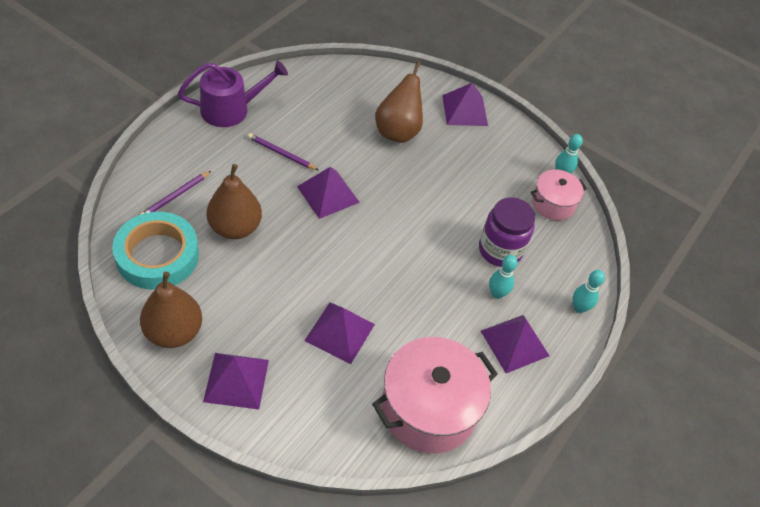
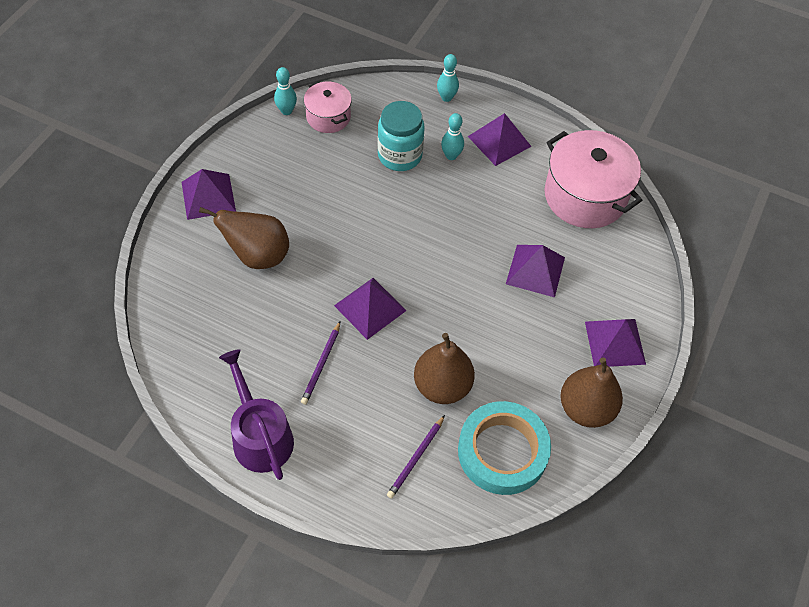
camera: 95 degrees left, 5 degrees up
purple pencil [140,171,211,215] -> purple pencil turned 90 degrees clockwise [387,415,445,499]
purple jar [479,197,535,267] -> turquoise jar [378,101,425,171]

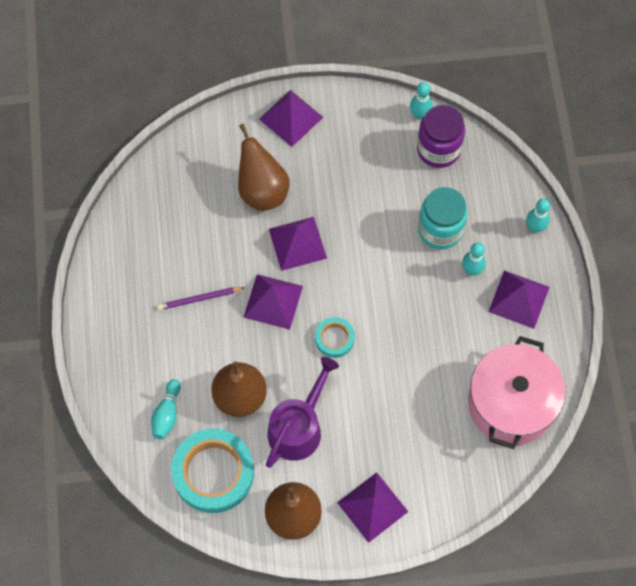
camera: 60 degrees right, 10 degrees up
purple watering can [219,349,294,480] -> purple watering can moved to [266,357,339,468]
pink pot [304,81,352,133] -> purple jar [417,105,465,168]
purple pencil [387,415,445,499] -> turquoise bowling pin [151,379,181,439]
purple pyramid [506,245,565,297] -> purple pyramid moved to [269,217,327,271]
none -> turquoise tape [315,317,355,358]

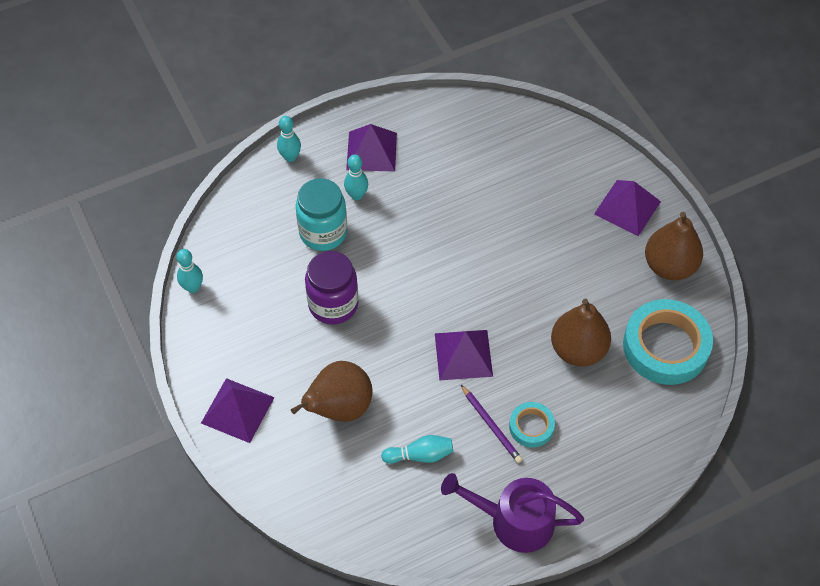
camera: 110 degrees left, 10 degrees down
turquoise bowling pin [151,379,181,439] -> turquoise bowling pin moved to [381,435,453,464]
purple watering can [266,357,339,468] -> purple watering can moved to [441,473,584,553]
purple pyramid [269,217,327,271] -> none
turquoise tape [315,317,355,358] -> turquoise tape moved to [509,402,555,448]
purple jar [417,105,465,168] -> purple jar moved to [305,251,358,324]
pink pot [468,336,566,449] -> none

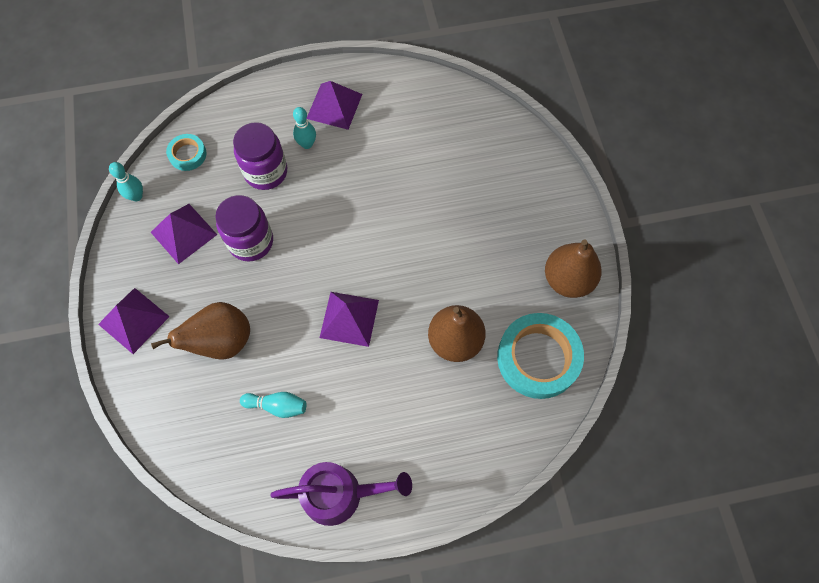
camera: 15 degrees right, 10 degrees up
turquoise bowling pin [277,116,301,162] -> none
turquoise jar [296,178,347,251] -> purple jar [233,122,287,190]
purple watering can [441,473,584,553] -> purple watering can turned 150 degrees clockwise [270,462,412,526]
purple pencil [461,385,523,463] -> none
turquoise tape [509,402,555,448] -> turquoise tape moved to [166,134,206,171]
purple pyramid [594,180,661,236] -> purple pyramid moved to [151,204,217,264]

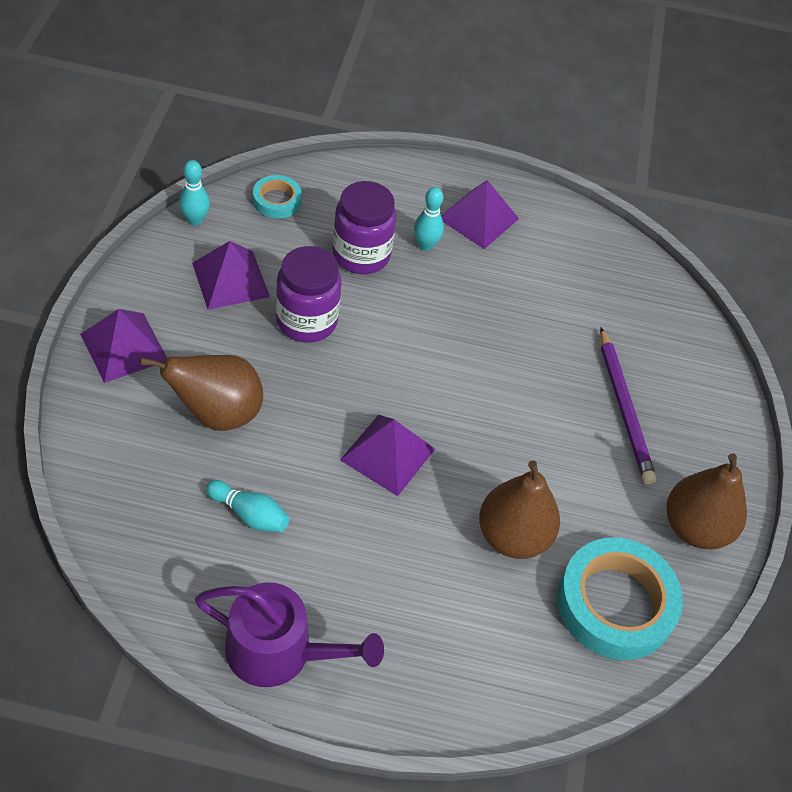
camera: 15 degrees right, 15 degrees down
none -> purple pencil [600,328,656,485]

